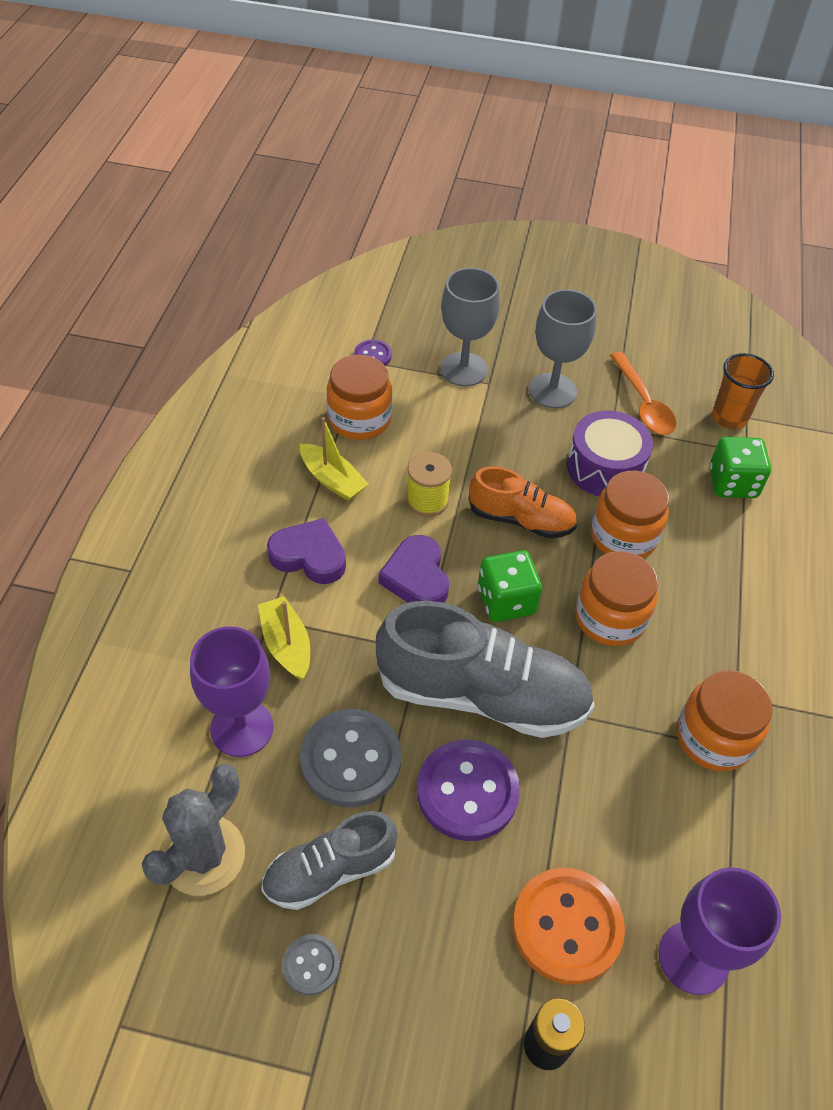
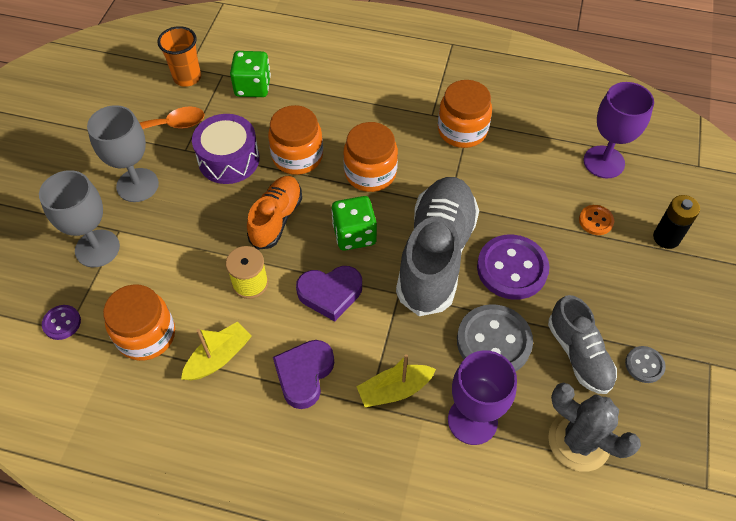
camera: 85 degrees left, 5 degrees up
orange button [512,868,625,985] -> orange button [579,205,614,235], size x0.50

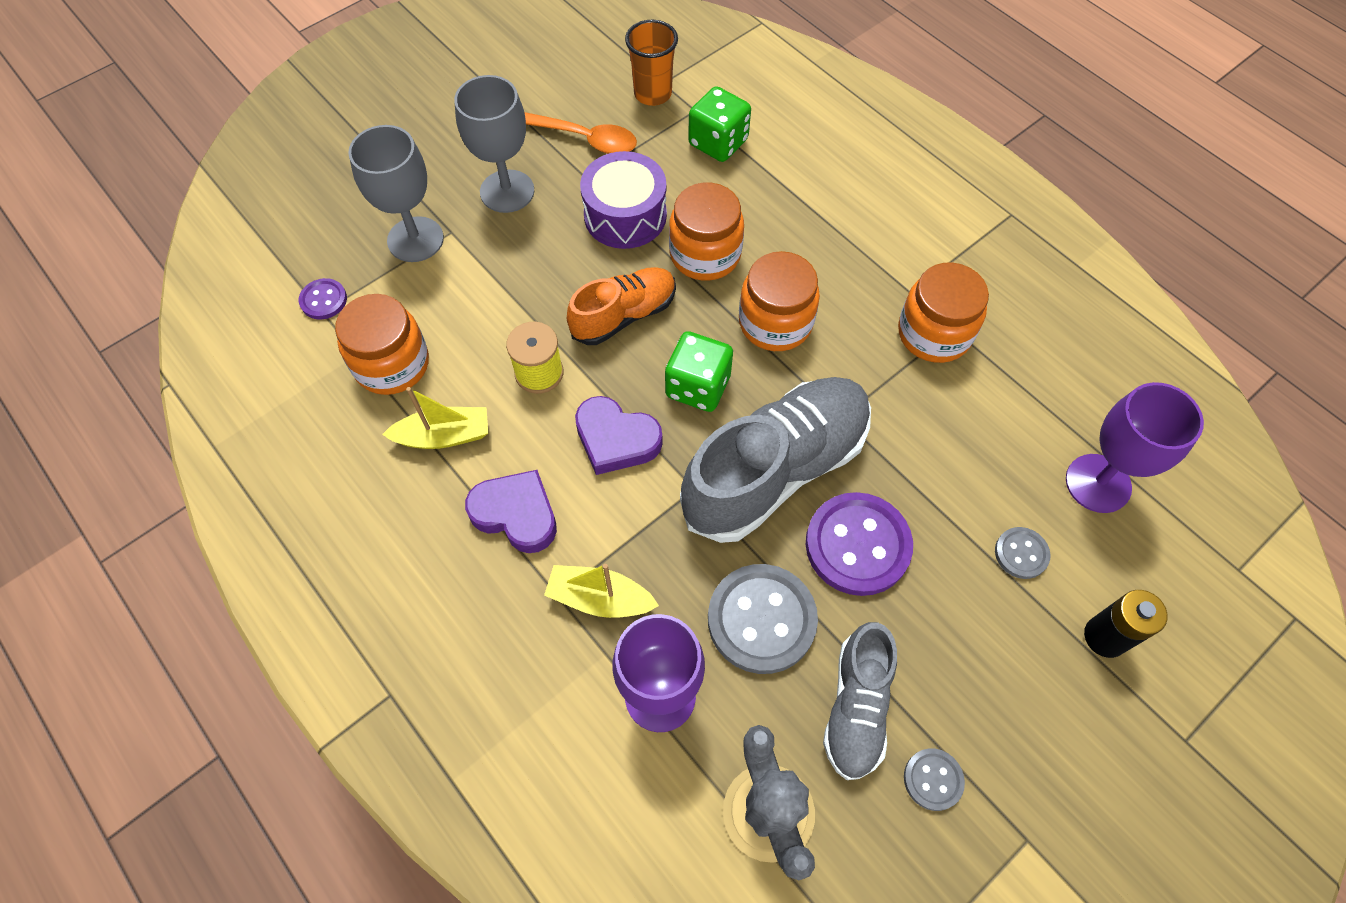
camera: 35 degrees right, 5 degrees up
purple heart [273,340,334,409] -> purple heart turned 60 degrees clockwise [465,470,557,553]
orange button [579,205,614,235] -> grey button [995,527,1050,579]

